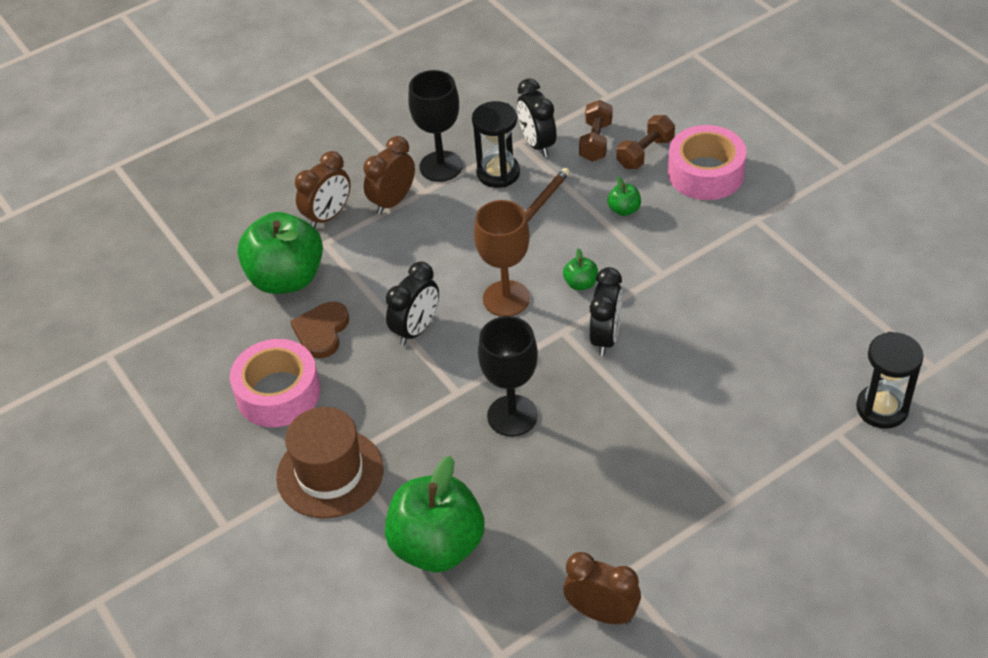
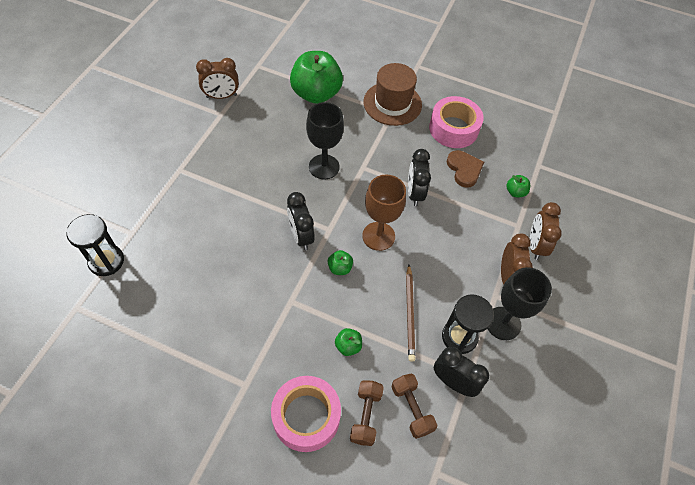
camera: 140 degrees right, 10 degrees up
green apple [237,212,323,294] -> green apple [506,175,530,197], size x0.41

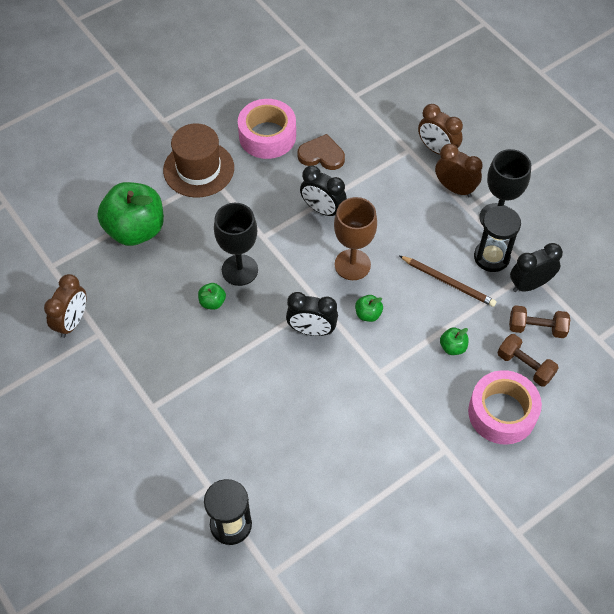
camera: 55 degrees left, 0 degrees up
green apple [506,175,530,197] -> green apple moved to [198,283,226,310]

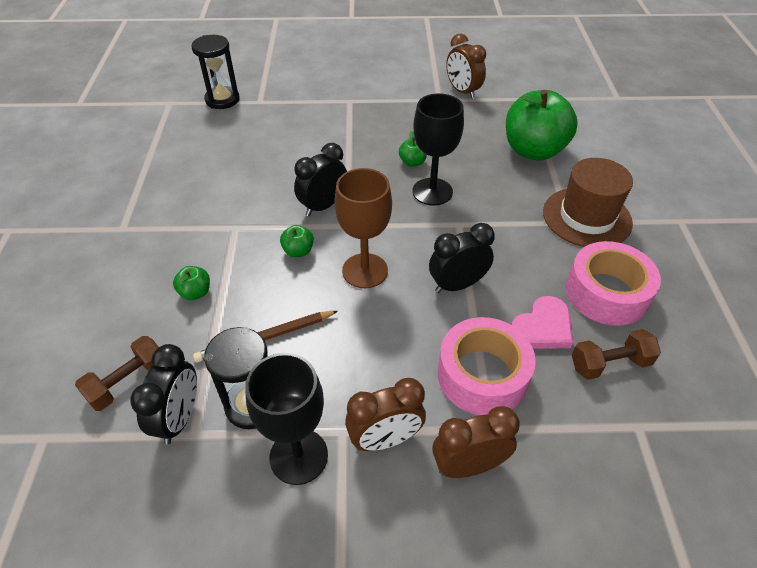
camera: 125 degrees right, 10 degrees down
brown heart [298,134,345,170] -> pink heart [511,296,573,349]
pink tape [468,370,542,444] -> pink tape moved to [438,317,536,415]
brown dumbbell [497,334,559,387] -> brown dumbbell moved to [572,329,661,380]

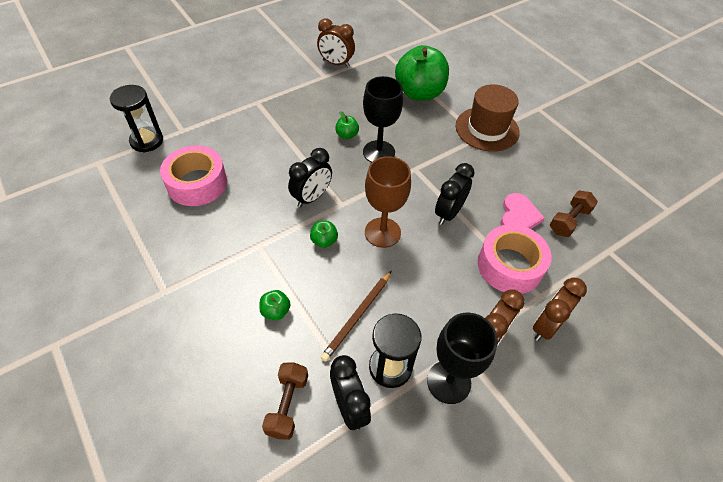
camera: 35 degrees left, 5 degrees up
black clock [294,143,347,216] -> black clock turned 150 degrees counterclockwise [288,148,332,207]
pink tape [566,241,661,326] -> pink tape moved to [160,145,227,206]

